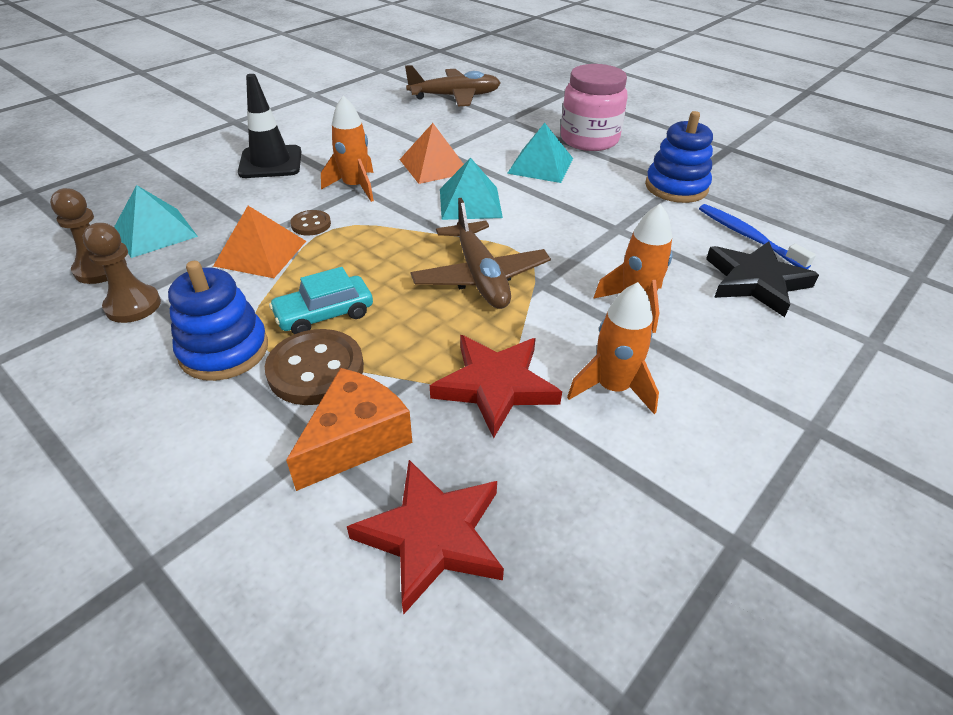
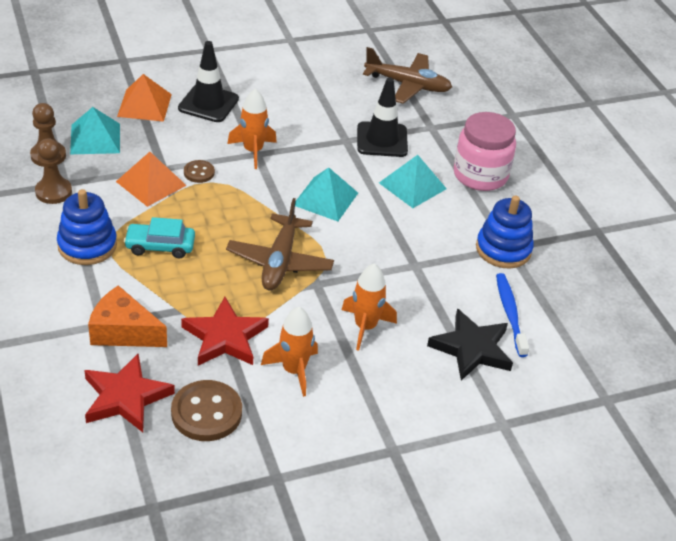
camera: 25 degrees right, 0 degrees up
brown button [265,329,364,405] -> brown button moved to [171,380,242,441]
orange cheese [286,368,412,491] -> orange cheese turned 135 degrees counterclockwise [88,285,167,347]
orange pyramid [399,123,464,184] -> orange pyramid moved to [117,74,172,122]
none -> black traffic cone [357,78,408,157]

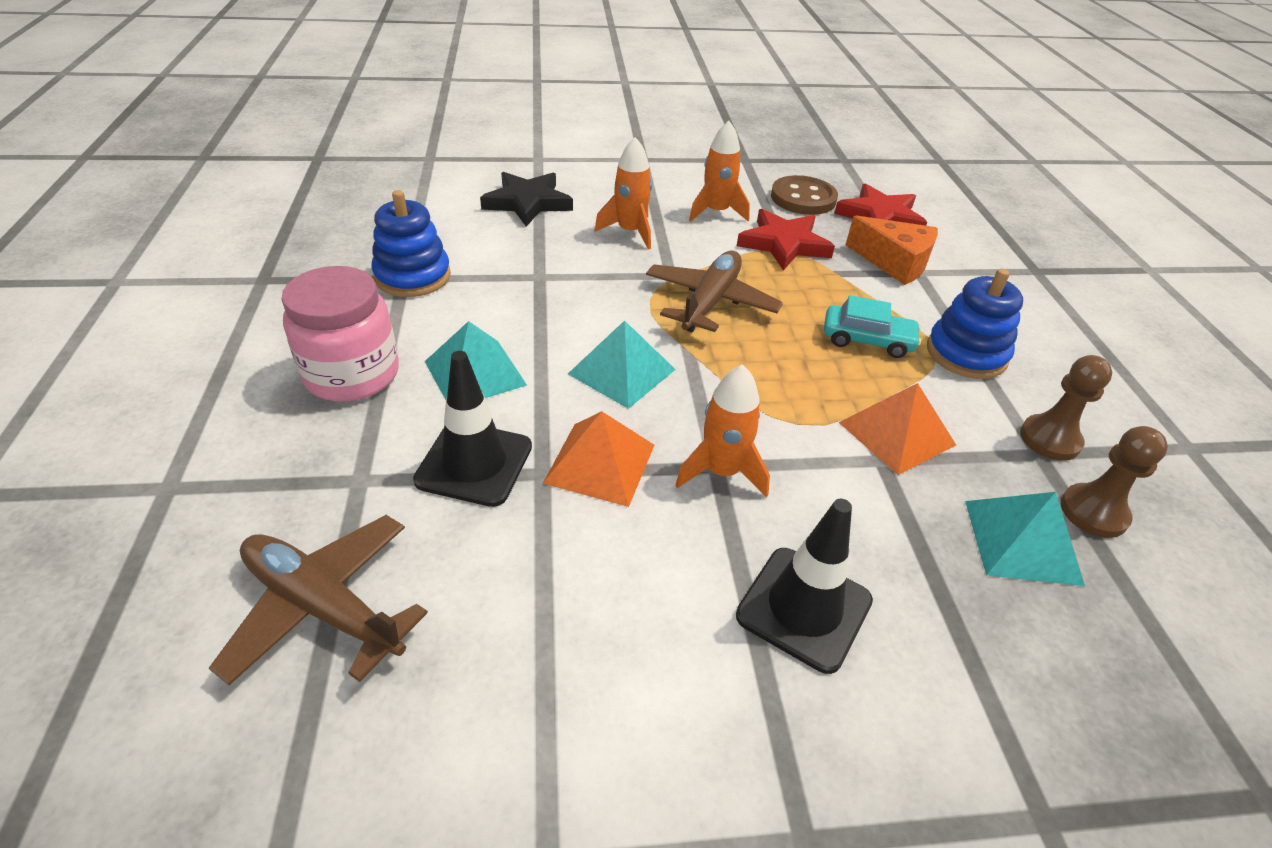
camera: 165 degrees left, 0 degrees up
orange pyramid [117,74,172,122] -> orange pyramid moved to [543,411,654,507]
brown button [184,160,215,183] -> none
blue toothbrush [496,273,529,357] -> none

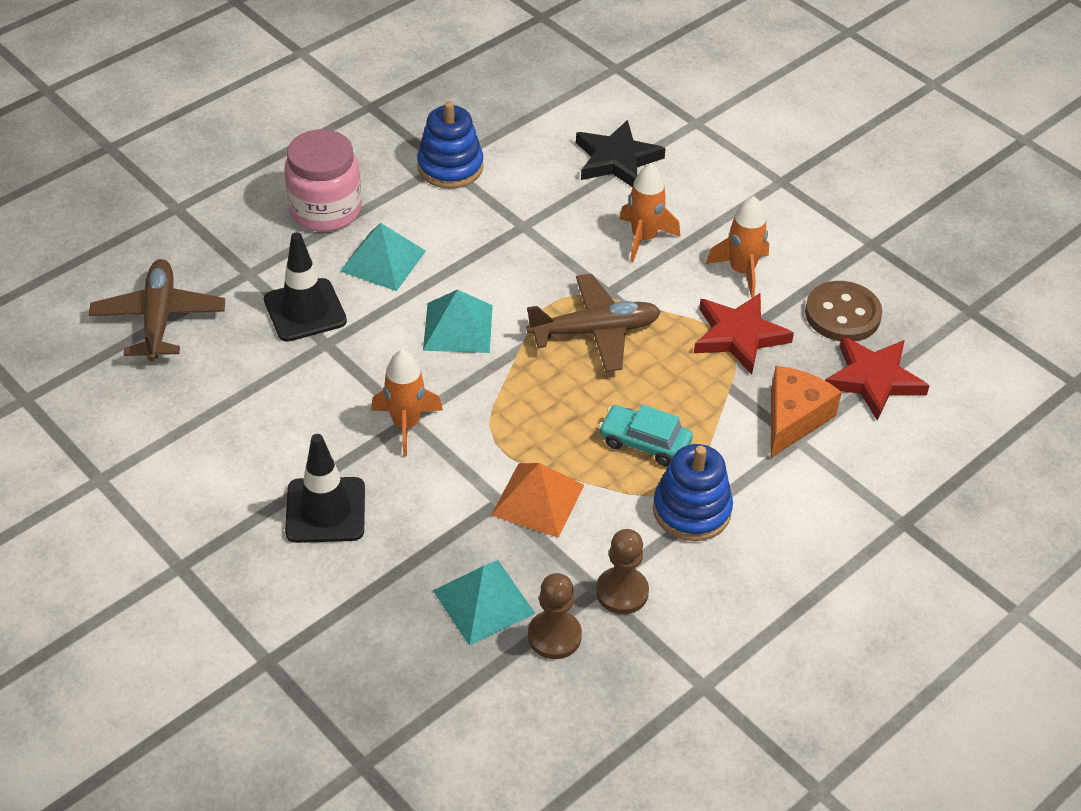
camera: 55 degrees right, 5 degrees up
orange pyramid [543,411,654,507] -> none
turquoise car [824,295,921,358] -> turquoise car turned 135 degrees clockwise [599,405,693,466]
orange cheese [846,215,938,285] -> orange cheese turned 150 degrees counterclockwise [771,366,842,458]

